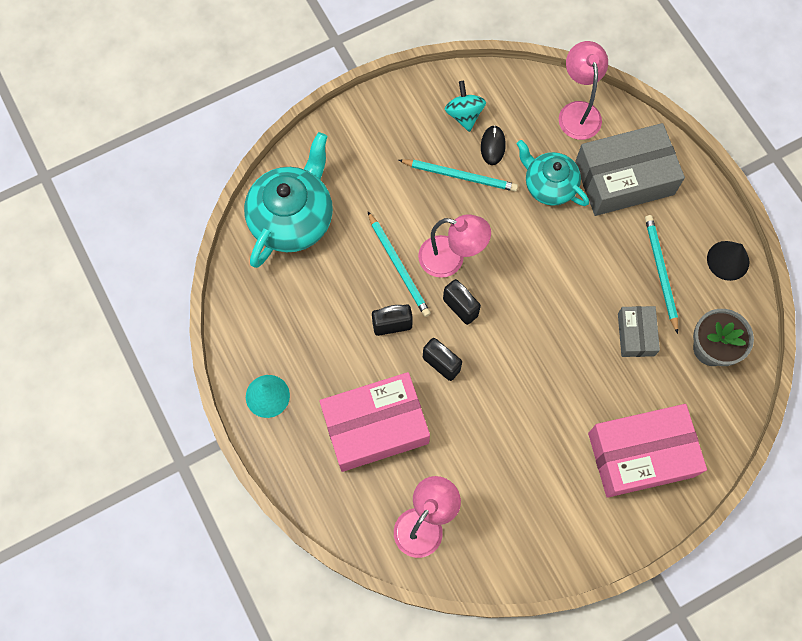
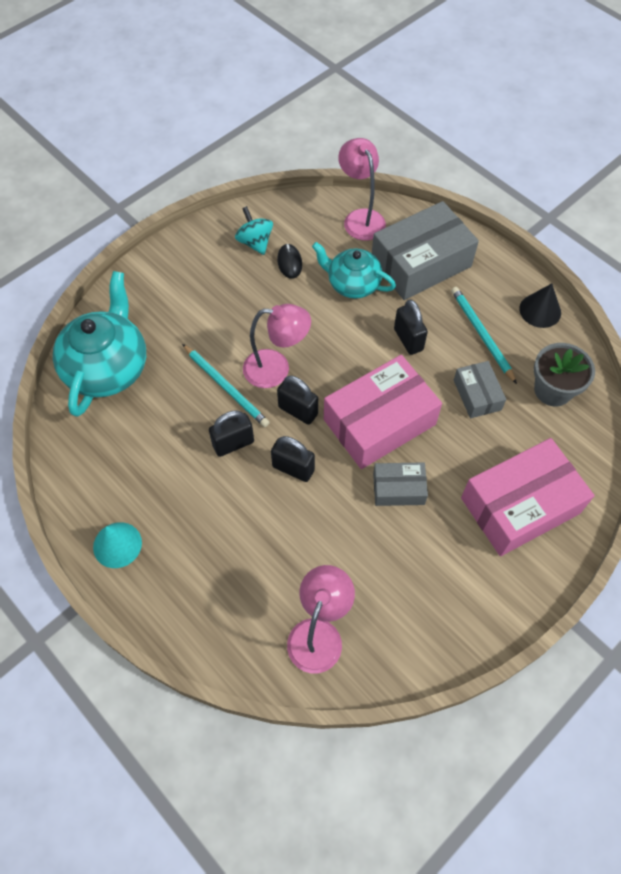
camera: 15 degrees left, 10 degrees down
pink box [319,372,430,472] -> pink box moved to [324,355,442,469]
turquoise pencil [399,159,518,192] -> none
none -> grey box [373,462,428,506]
none -> black padlock [394,299,428,355]

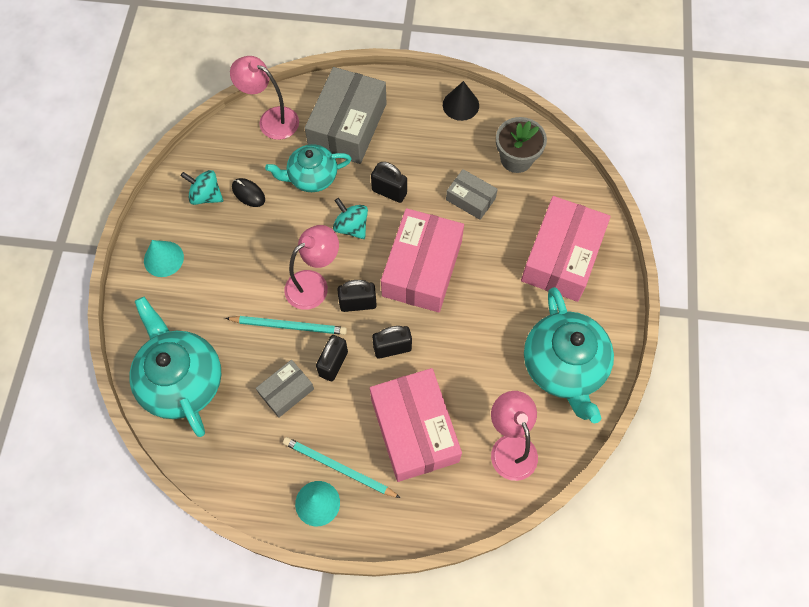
camera: 40 degrees left, 5 degrees up
grey box [373,462,428,506] -> grey box moved to [256,360,314,418]
turquoise pencil [451,287,517,384] -> turquoise pencil moved to [283,437,401,498]
none -> turquoise cone [144,240,184,277]
none -> turquoise spinning top [333,198,368,239]
none -> pink box [370,368,462,482]
none -> turquoise teapot [524,287,614,423]

